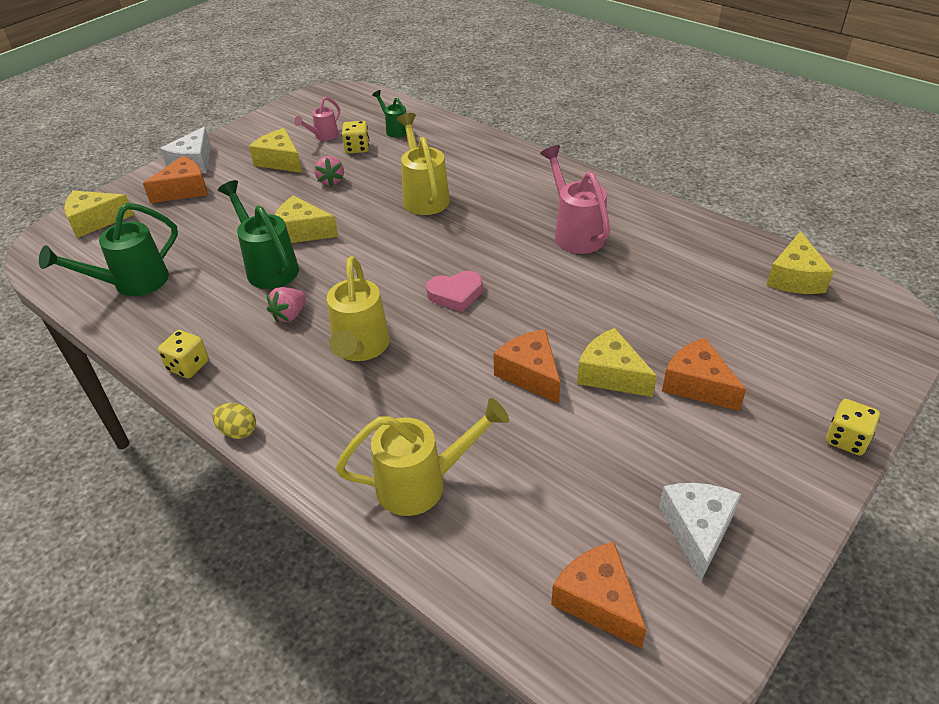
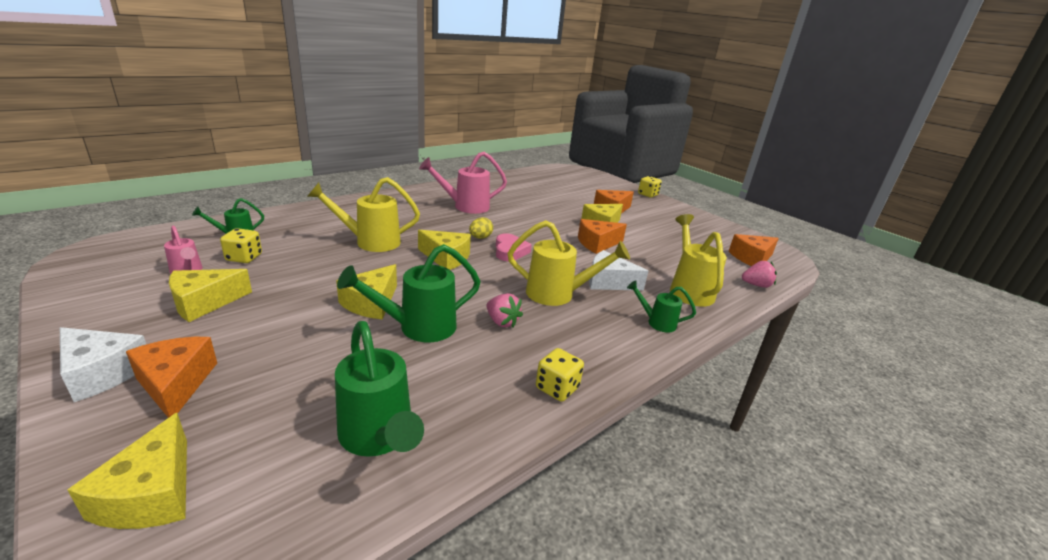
camera: 85 degrees left, 15 degrees down
yellow egg [212,403,256,439] -> yellow egg moved to [469,217,493,239]
pink strawberry [314,156,344,187] -> pink strawberry moved to [742,261,777,288]
white cheese [659,483,741,582] -> white cheese moved to [589,250,648,291]
yellow cheese [766,231,834,294] -> yellow cheese moved to [418,230,471,270]
none -> green watering can [627,280,696,333]

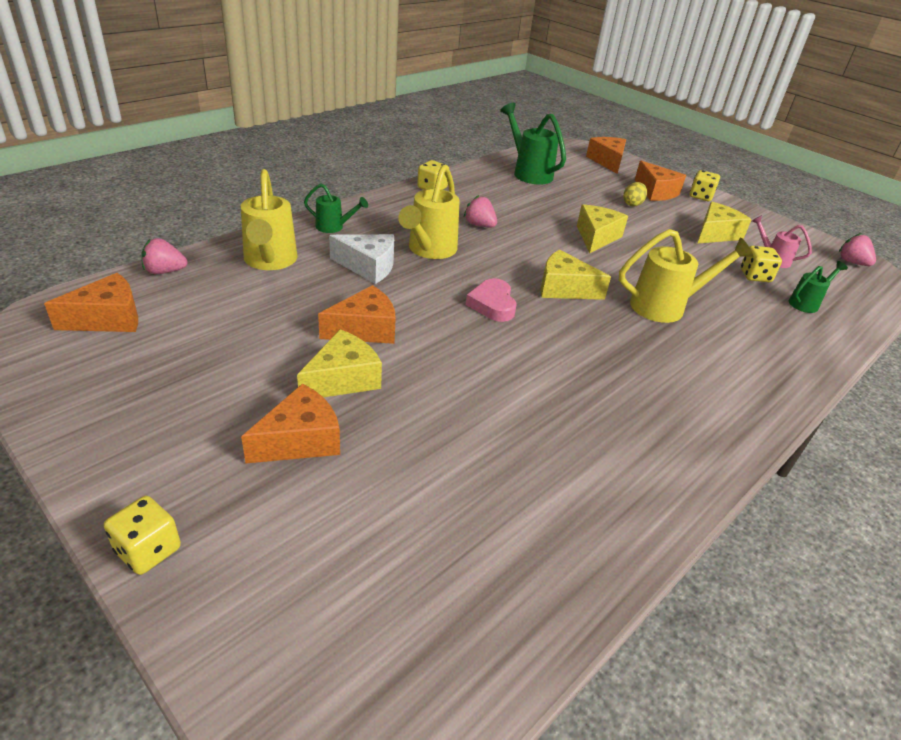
camera: 175 degrees right, 10 degrees up
white cheese [60,327,146,402] -> yellow dice [690,170,720,201]
yellow cheese [68,413,187,529] -> orange cheese [586,137,626,174]
green watering can [337,244,481,342] -> none
pink watering can [419,152,507,214] -> none
yellow egg [469,217,493,239] -> yellow egg moved to [623,182,647,206]
yellow watering can [508,220,630,306] -> yellow watering can turned 75 degrees counterclockwise [398,165,460,259]
none -> pink strawberry [839,233,876,266]

